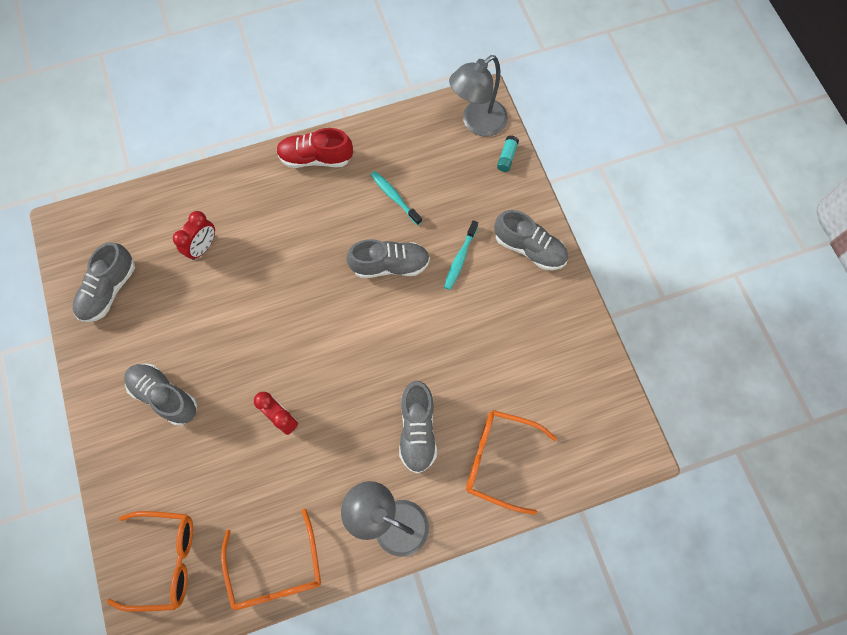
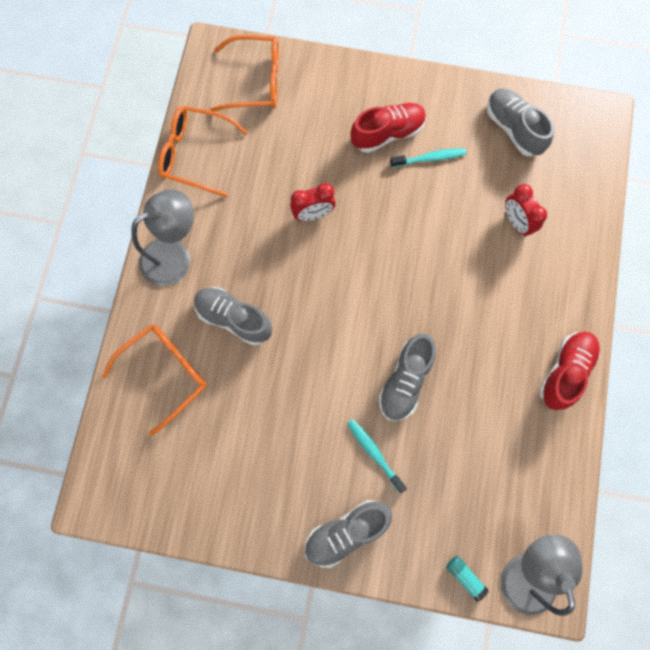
camera: 120 degrees right, 5 degrees up
orange glasses [107,511,193,612] -> orange glasses turned 120 degrees counterclockwise [210,35,279,112]
grey shoe [124,363,197,426] -> red shoe [350,103,426,153]
turquoise toothbrush [371,171,422,225] -> turquoise toothbrush moved to [390,148,467,167]

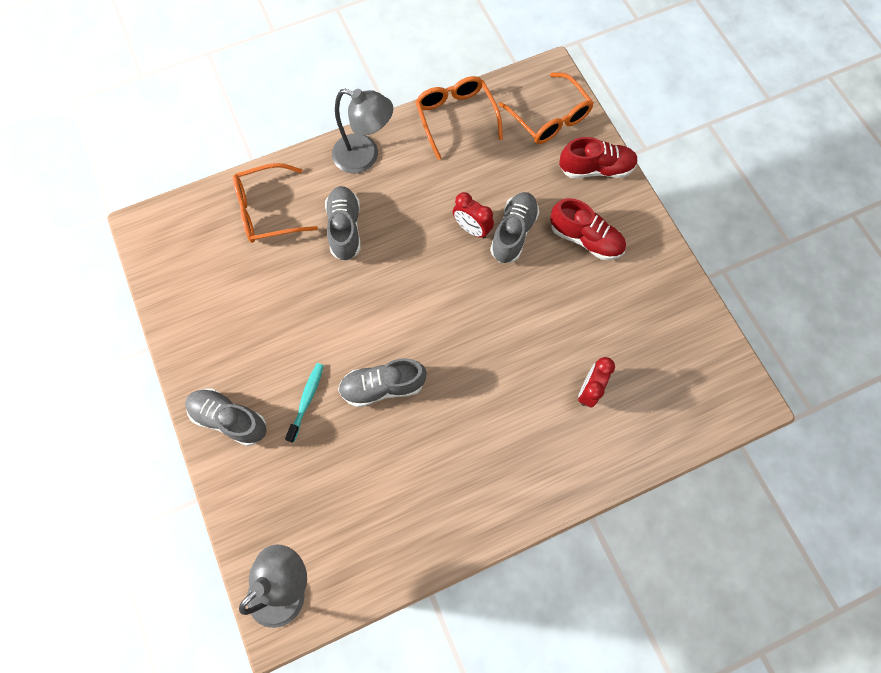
camera: 55 degrees right, 5 degrees down
orange glasses [102,324,207,436] -> orange glasses turned 150 degrees clockwise [233,163,318,243]
turquoise toothbrush [390,148,467,167] -> none
turquoise glue stick [446,556,489,602] -> none
grey shoe [487,88,554,157] -> grey shoe moved to [490,192,540,263]
red shoe [539,332,600,410] -> red shoe moved to [559,137,638,178]

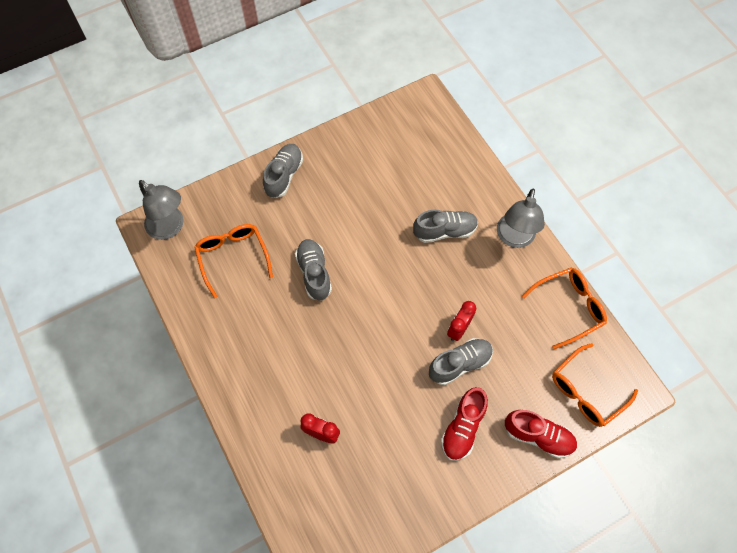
camera: 85 degrees right, 5 degrees down
orange glasses [233,163,318,243] -> orange glasses moved to [194,224,273,298]
turquoise toothbrush [285,363,324,443] -> none
grey shoe [490,192,540,263] -> grey shoe turned 45 degrees counterclockwise [429,338,493,385]
red shoe [559,137,638,178] -> red shoe turned 60 degrees counterclockwise [505,410,577,458]

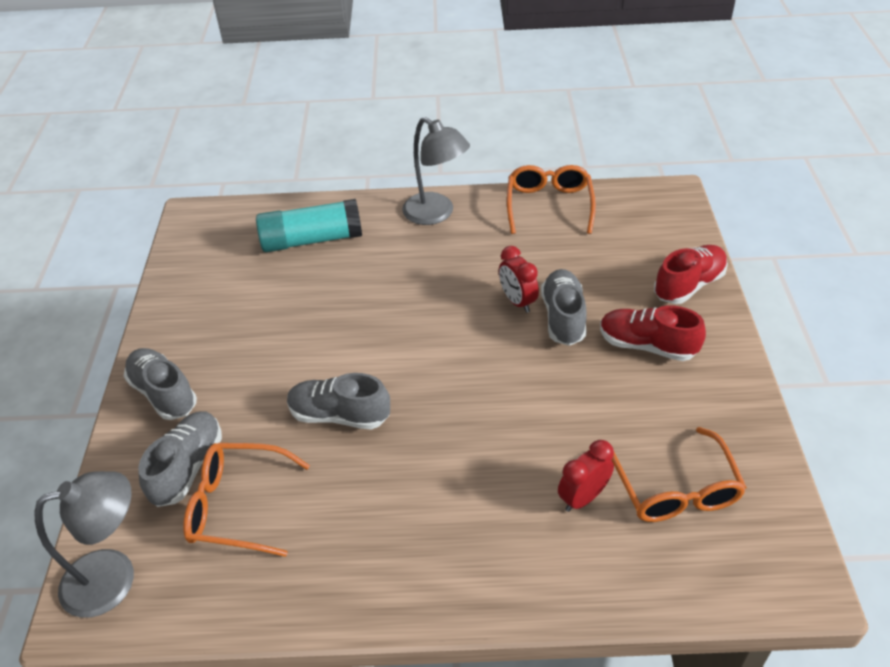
camera: 60 degrees left, 20 degrees down
grey shoe [413,210,478,243] -> grey shoe moved to [138,412,222,507]
red shoe [441,387,488,461] -> red shoe turned 150 degrees clockwise [600,305,706,361]
orange glasses [552,343,638,427] -> orange glasses moved to [612,427,747,522]
none -> turquoise glue stick [256,199,362,252]

